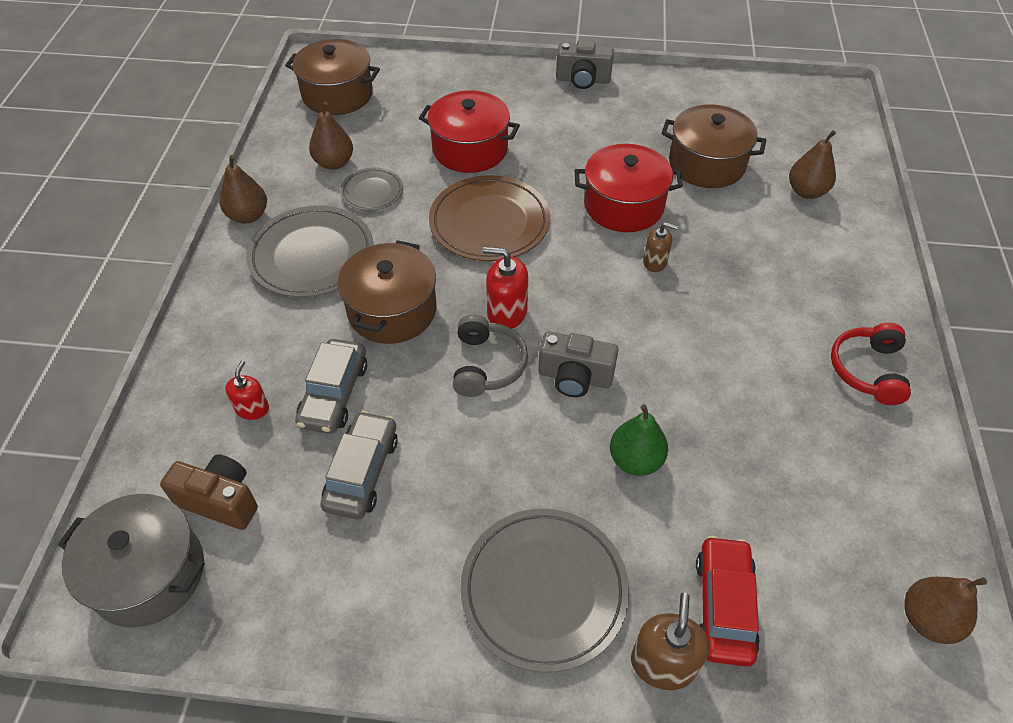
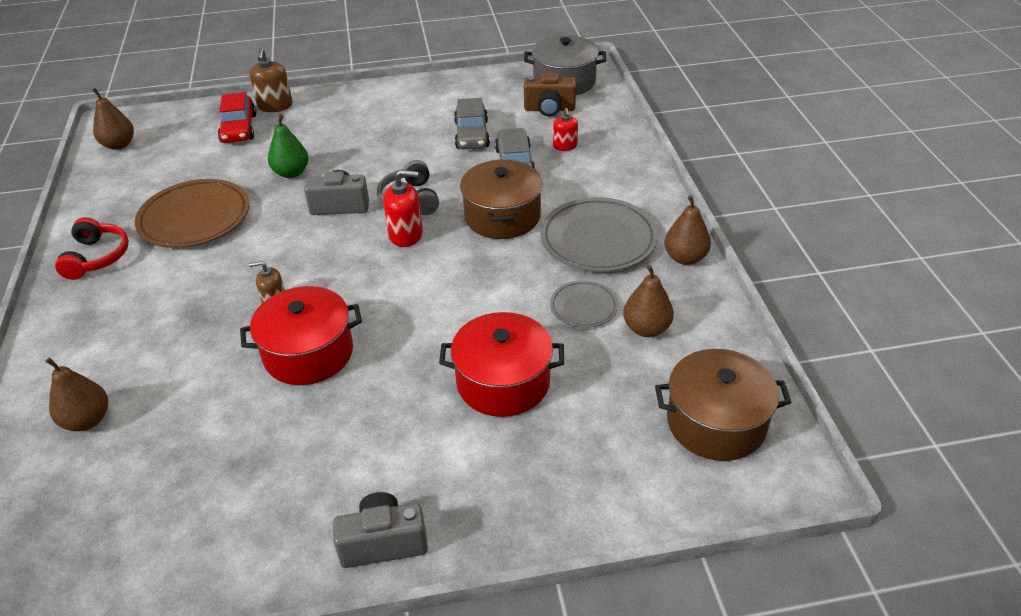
camera: 165 degrees right, 10 degrees down
brown plate [429,175,550,261] -> brown plate moved to [135,179,250,248]
grey plate [461,509,629,673] -> none
brown pot [662,104,766,188] -> none

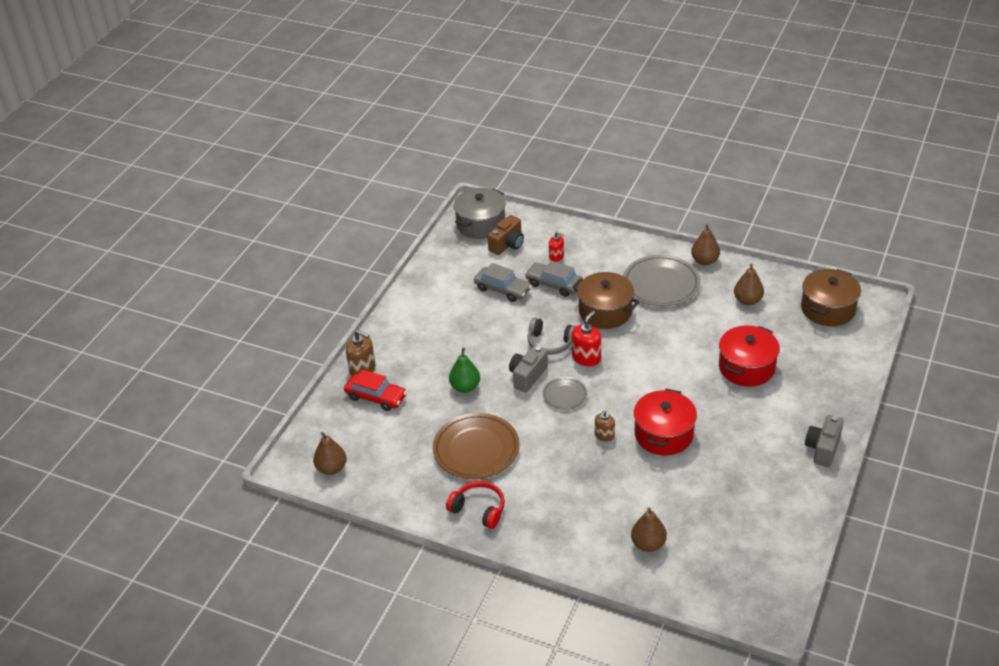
camera: 55 degrees left, 0 degrees up
grey plate [550,281,618,328] -> grey plate moved to [543,377,587,410]

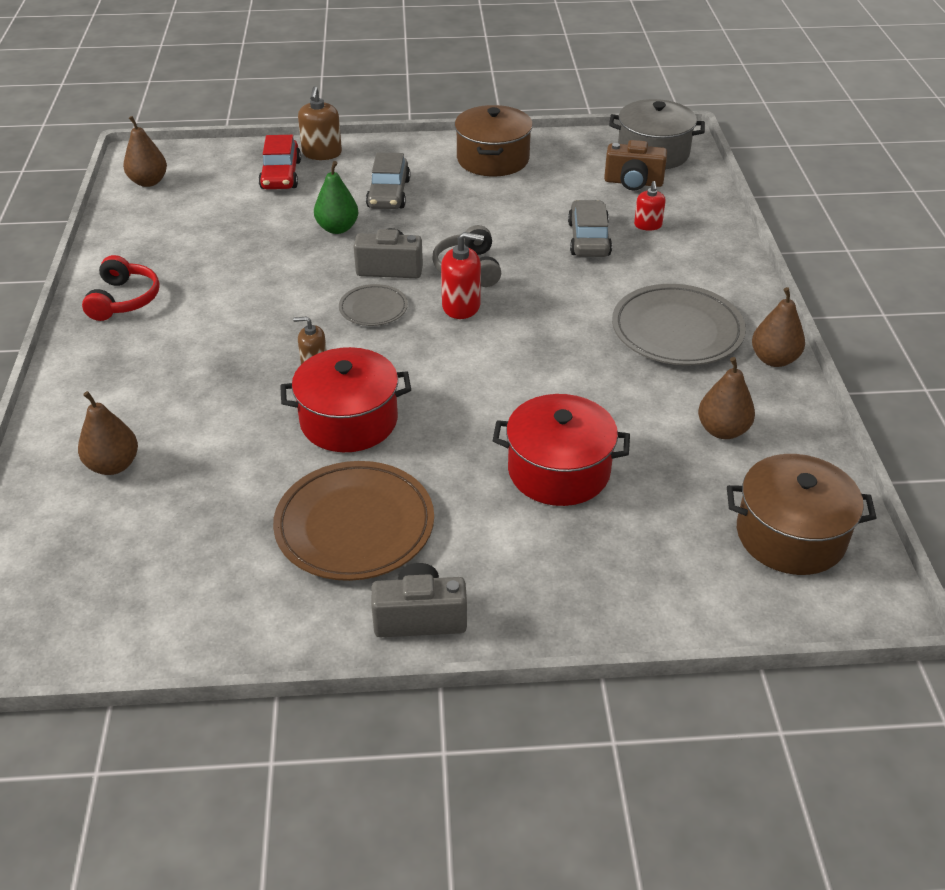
camera: 60 degrees right, 0 degrees up
brown plate [433,413,520,479] -> brown plate moved to [273,461,434,581]
grey car [474,263,532,302] -> grey car moved to [366,152,410,209]
brown pot [572,272,639,329] -> brown pot moved to [455,105,533,176]

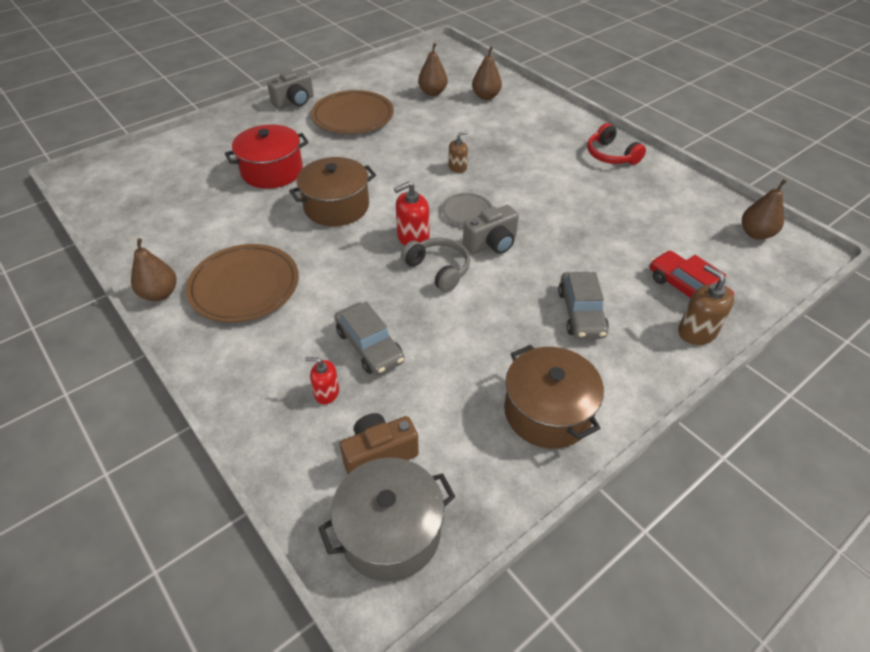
camera: 145 degrees right, 5 degrees up
red pot [280,347,411,452] -> none
green pear [314,161,358,234] -> none
grey car [366,152,410,209] -> grey car turned 150 degrees counterclockwise [558,272,609,339]
grey plate [612,284,746,366] -> brown plate [186,244,299,322]
red soap dispenser [634,181,666,231] -> red soap dispenser turned 45 degrees counterclockwise [305,357,339,404]
brown pear [698,357,755,439] -> brown pear moved to [418,43,448,96]
brown pot [727,454,876,575] -> brown pot moved to [289,157,376,226]

